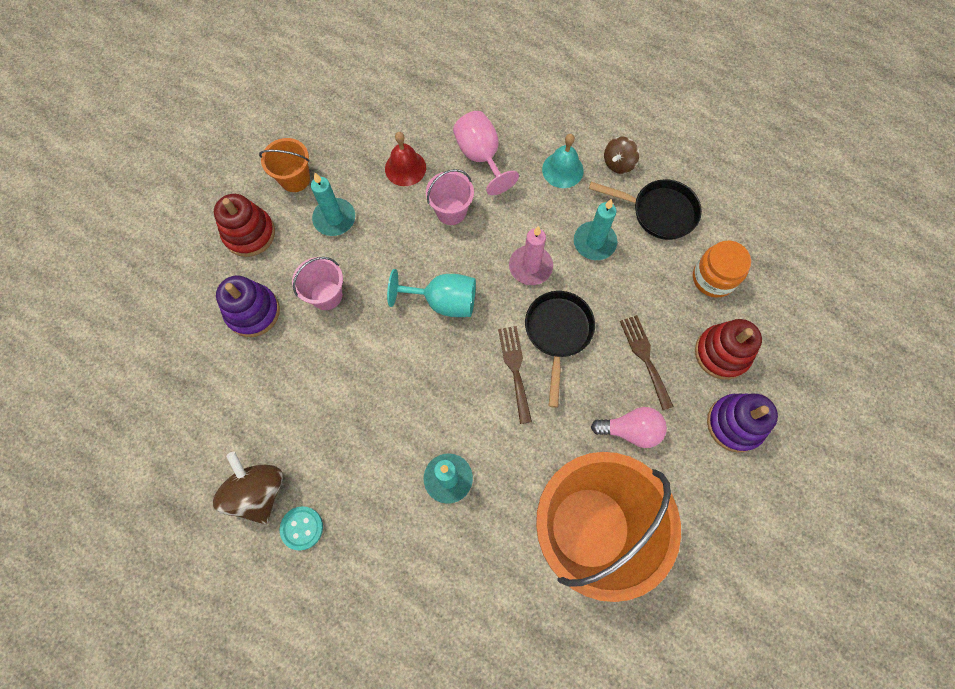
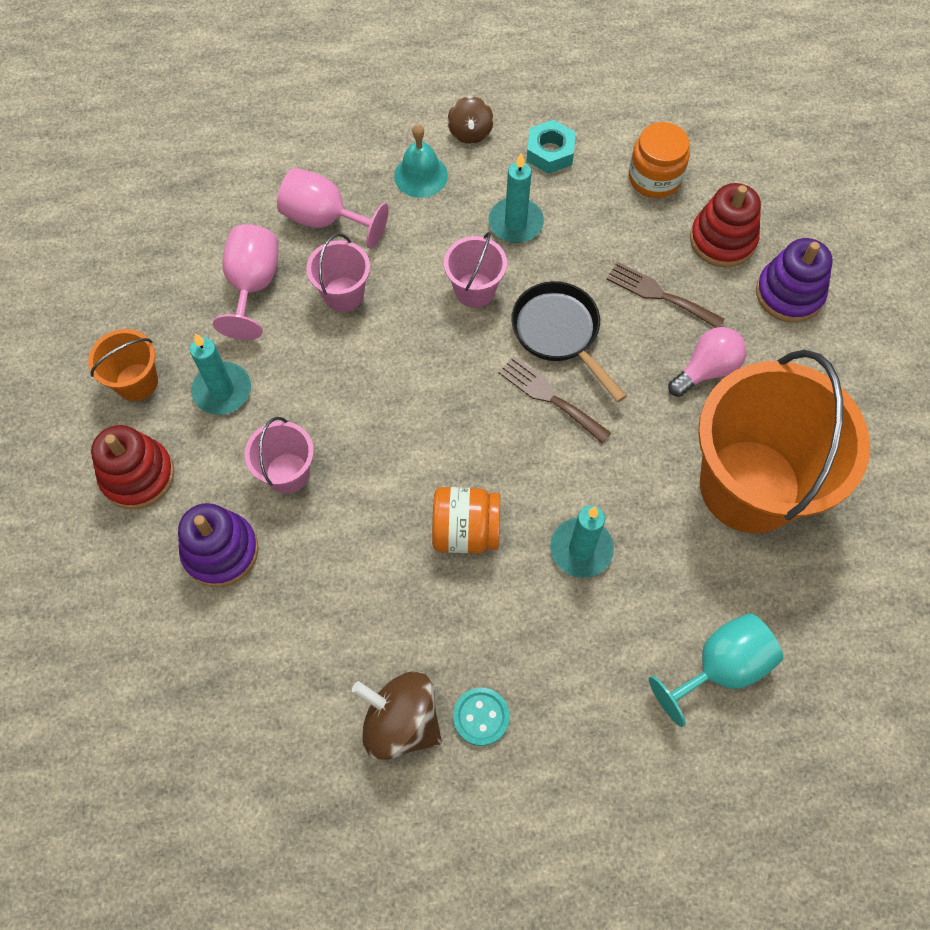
camera: 40 degrees left, 5 degrees down
red bell [385,132,426,186] -> pink goblet [213,224,278,340]
turquoise goblet [387,269,476,317] -> turquoise goblet moved to [649,613,783,727]
pink candle [509,226,553,285] -> pink bucket [444,232,507,308]
black pan [589,179,702,240] -> turquoise nut [526,120,576,174]
none -> orange jar [432,487,500,553]

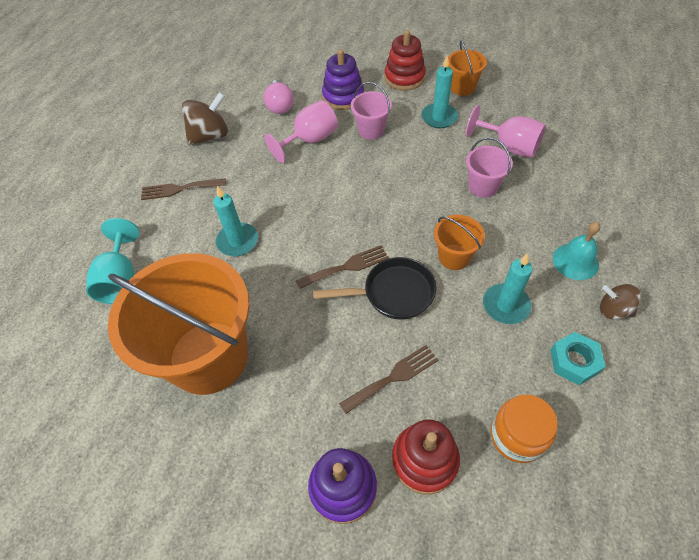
camera: 120 degrees right, 10 degrees down
pink goblet [277,168,389,249] -> pink goblet moved to [264,100,338,163]
orange jar [432,487,500,553] -> none
pink bucket [444,232,507,308] -> orange bucket [434,215,485,270]
turquoise button [453,688,510,746] -> none
pink light bulb [668,327,746,397] -> pink light bulb moved to [264,80,294,114]
none -> brown fork [141,178,226,200]

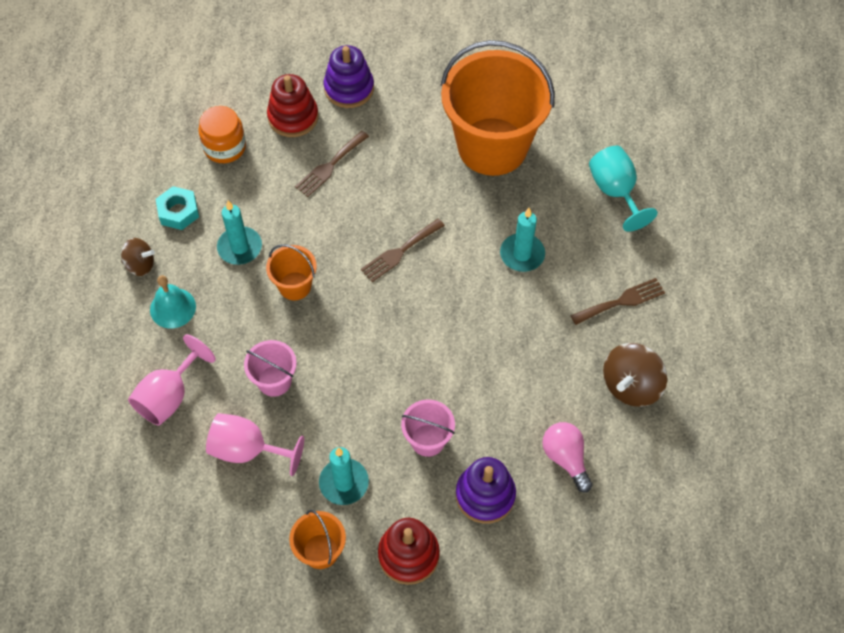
camera: 160 degrees right, 5 degrees up
pink goblet [264,100,338,163] -> pink goblet moved to [128,334,216,425]
black pan [313,257,436,320] -> none

